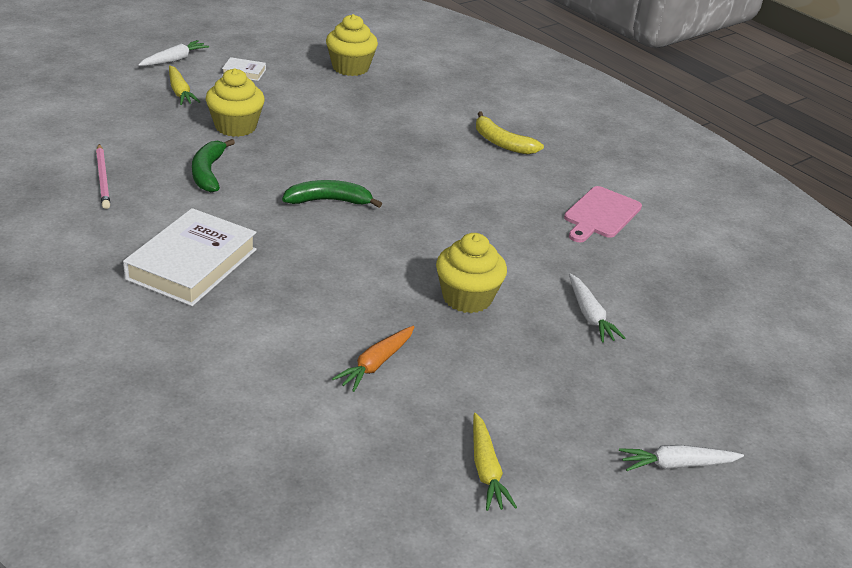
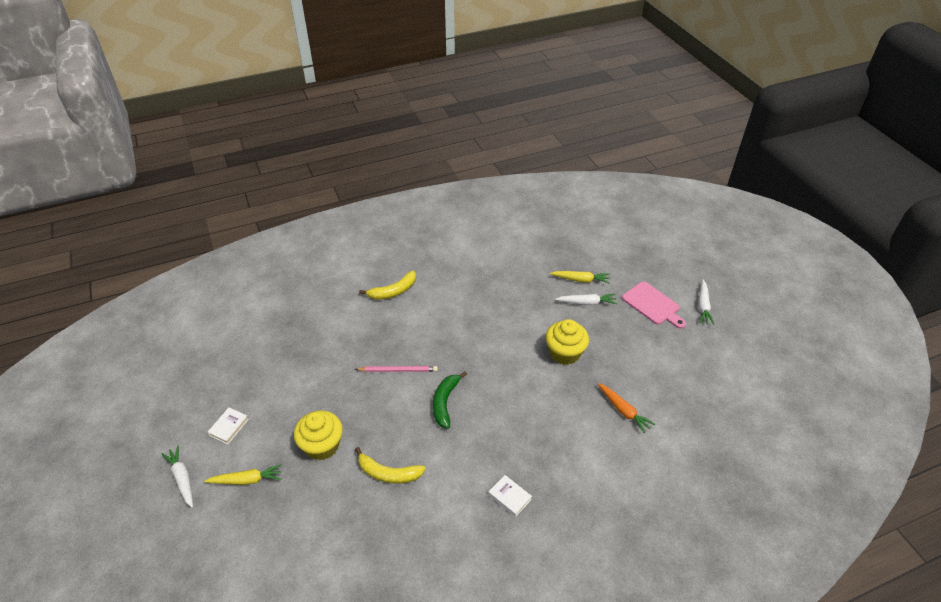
camera: 70 degrees left, 10 degrees up
pink pencil [96,144,110,209] -> pink pencil moved to [355,366,438,372]
white book [123,208,257,306] -> white book [489,475,532,517], size x0.44
green banana [192,139,235,192] -> yellow banana [355,447,426,483]
yellow cupcake [326,14,378,76] -> none
yellow carrot [473,413,517,511] -> yellow carrot moved to [550,271,610,284]
pink cutting board [564,186,642,242] -> pink cutting board moved to [622,282,686,329]

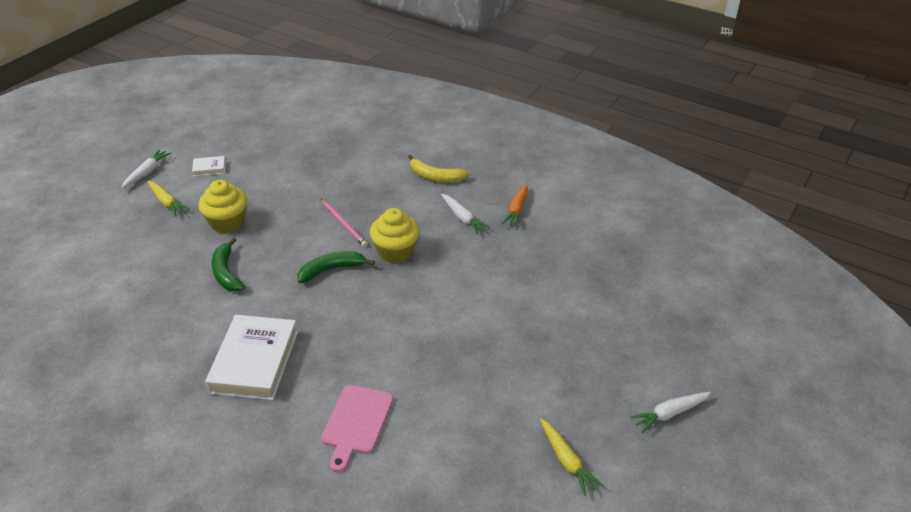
camera: 55 degrees right, 5 degrees down
yellow banana [355,447,426,483] -> green banana [211,238,245,291]
white book [489,475,532,517] -> white book [205,315,298,400], size x2.25
yellow cupcake [546,319,589,365] -> yellow cupcake moved to [370,208,420,263]
yellow carrot [550,271,610,284] -> yellow carrot moved to [540,419,604,496]
white carrot [555,294,617,305] -> white carrot moved to [441,194,490,234]
orange carrot [598,383,655,433] -> orange carrot moved to [502,183,528,227]
pink cutting board [622,282,686,329] -> pink cutting board moved to [321,385,393,472]

